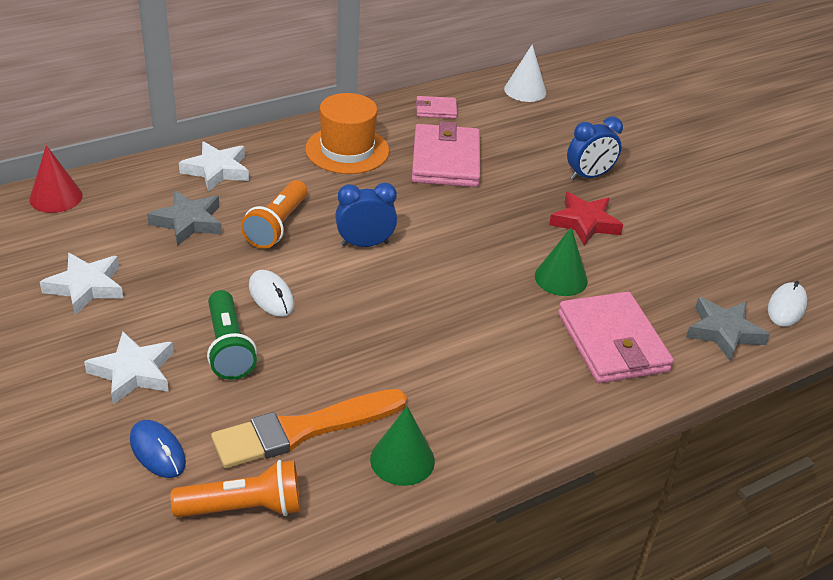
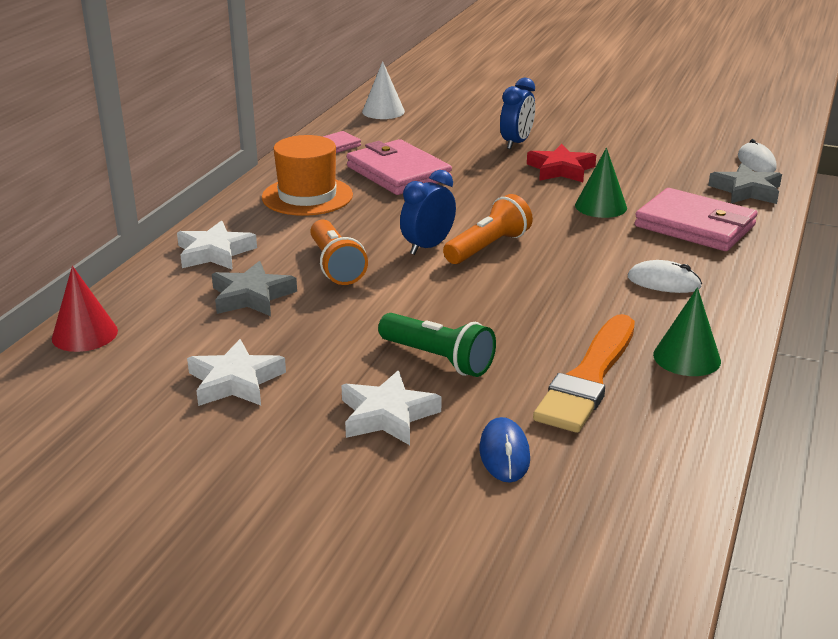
camera: 35 degrees left, 10 degrees down
blue mouse [130,420,186,478] -> blue mouse turned 75 degrees clockwise [479,417,530,483]
orange flashlight [171,460,300,518] -> orange flashlight moved to [443,194,533,264]
white mouse [249,270,294,317] -> white mouse moved to [628,260,702,293]

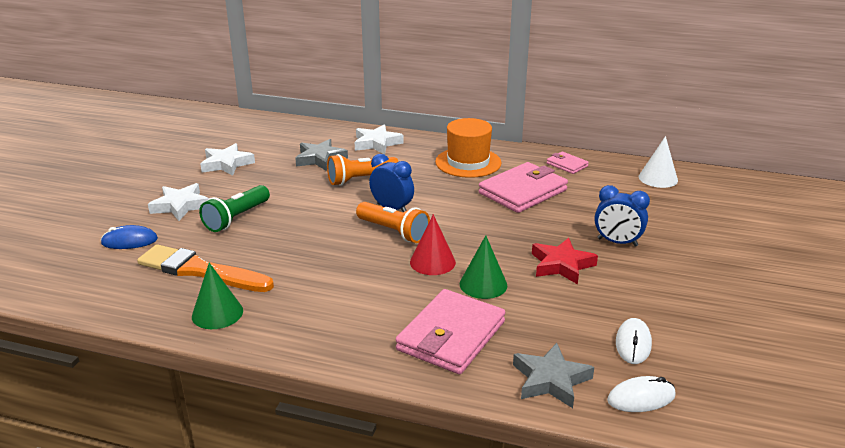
camera: 85 degrees right, 0 degrees up
red cone [52,266,118,352] -> red cone moved to [410,214,456,275]
white mouse [628,260,702,293] -> white mouse moved to [616,318,652,364]

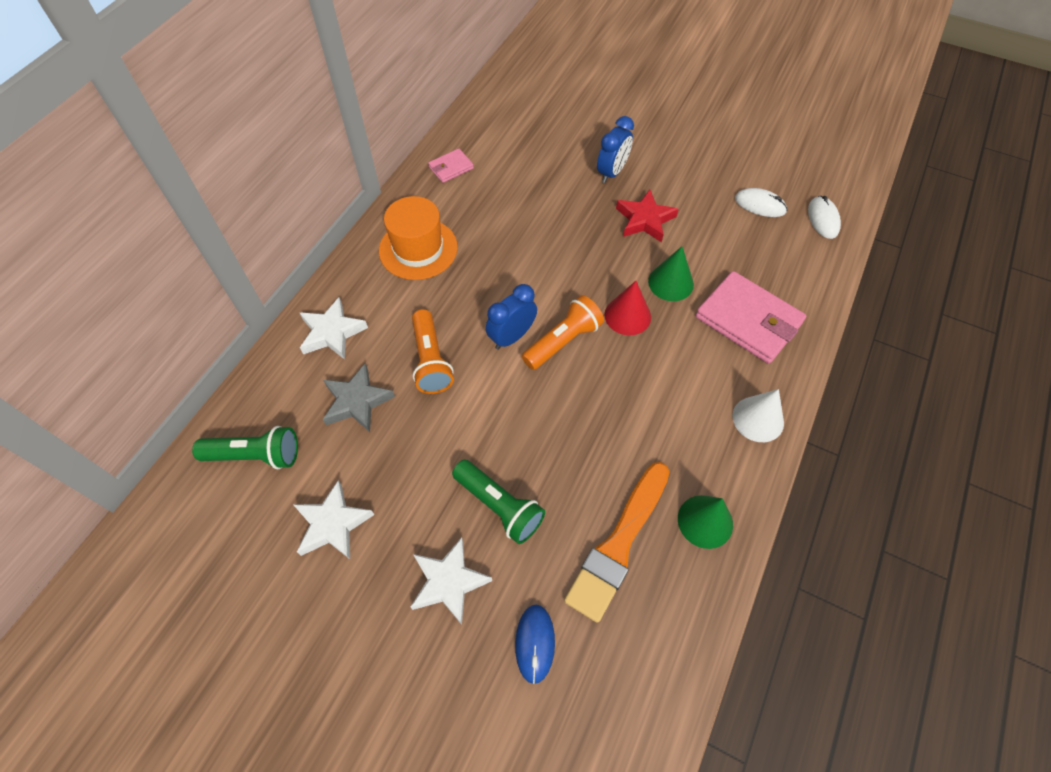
camera: 80 degrees left, 30 degrees up
pink wallet [479,162,568,213] -> none
grey star [513,343,594,408] -> none
white cone [639,136,678,188] -> white cone moved to [733,389,784,442]
none -> green flashlight [192,426,298,469]

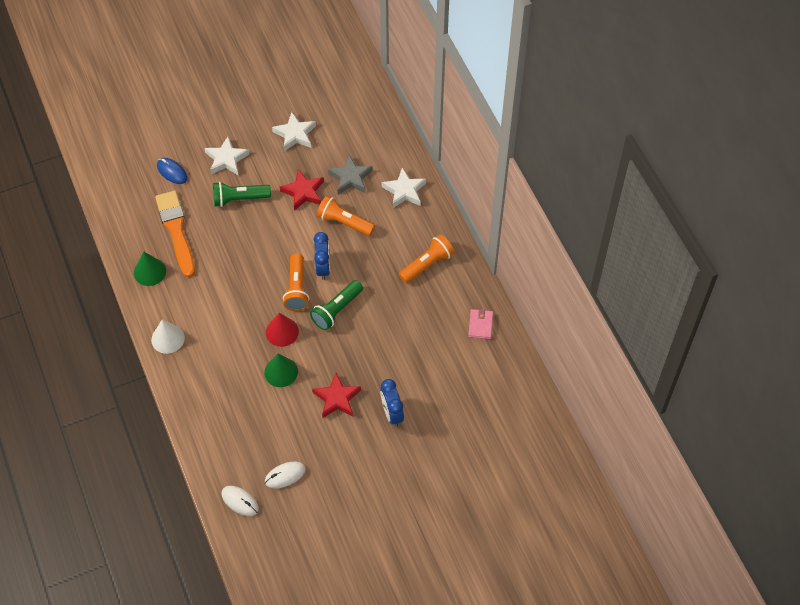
camera: 130 degrees right, 0 degrees up
green flashlight [192,426,298,469] -> green flashlight moved to [310,280,363,330]
orange hat [379,196,458,280] -> orange flashlight [399,234,455,283]
pink wallet [696,271,806,364] -> none
none -> red star [280,169,324,211]

